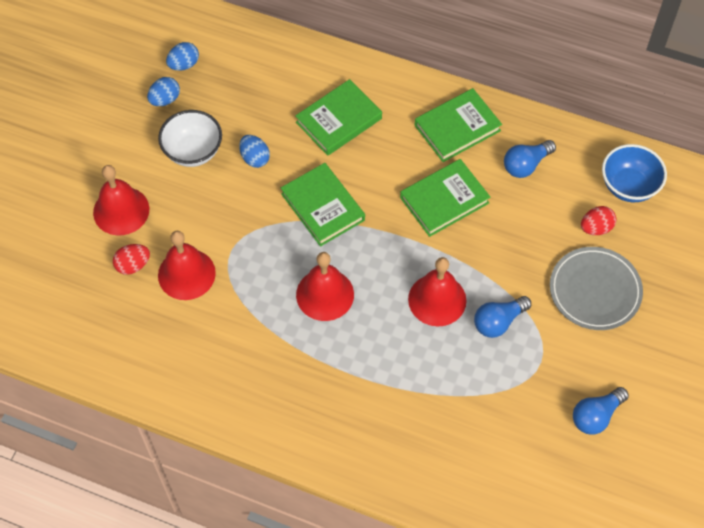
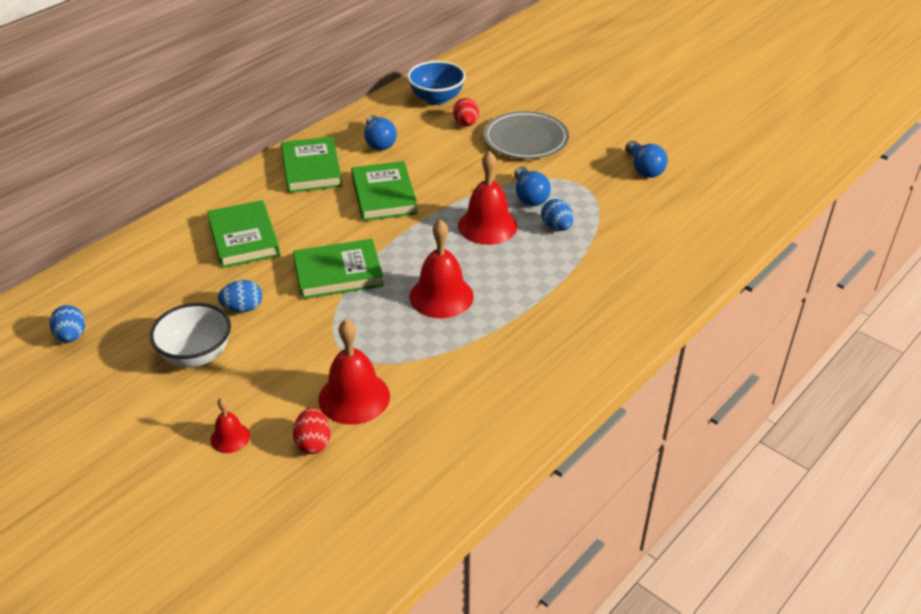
camera: 70 degrees left, 20 degrees down
red bell [93,165,149,235] -> red bell [210,398,250,453], size x0.53
blue egg [147,77,180,106] -> blue egg moved to [541,199,574,231]

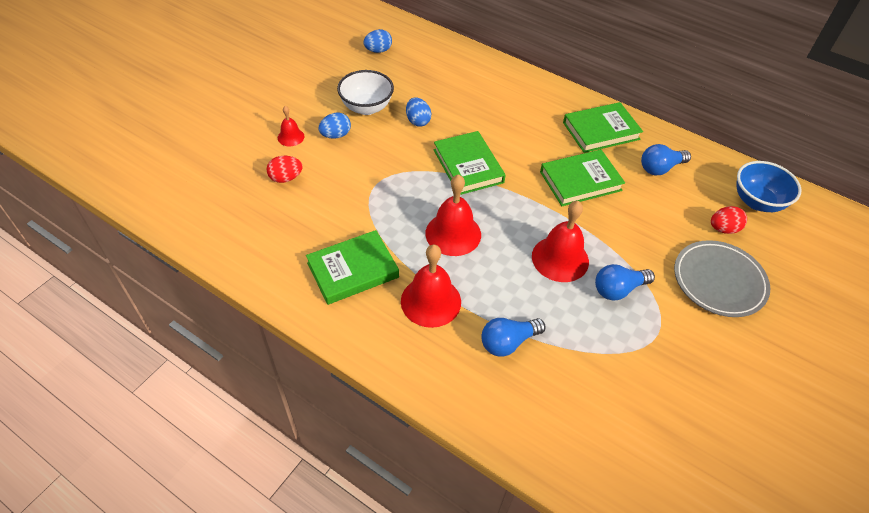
camera: 80 degrees right, 10 degrees up
green book [207,200,280,268] -> green book moved to [306,230,399,305]
red bell [319,319,390,425] -> red bell moved to [401,245,461,328]
blue egg [541,199,574,231] -> blue egg moved to [318,113,351,139]
blue light bulb [625,141,668,178] -> blue light bulb moved to [481,318,545,357]

